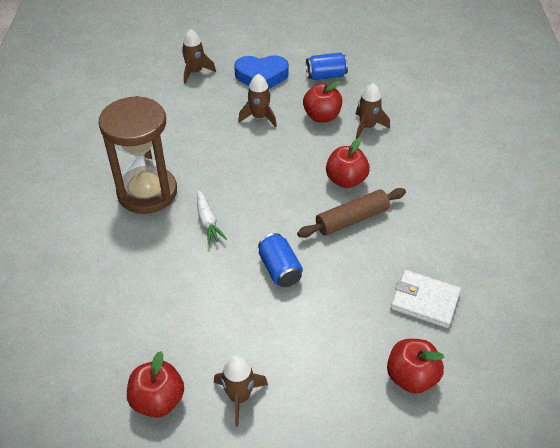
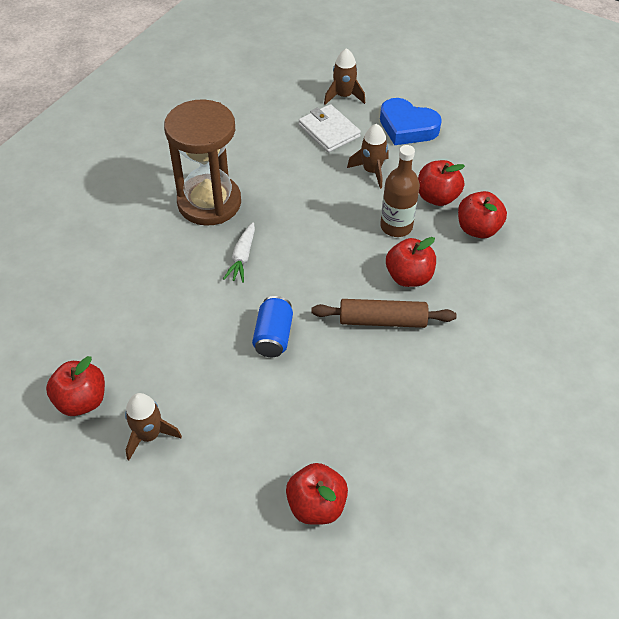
camera: 30 degrees right, 5 degrees up
blue can [306,52,348,80] -> none
brown rocket [356,83,390,139] -> red apple [458,191,507,238]
white wallet [391,270,461,328] -> white wallet moved to [299,104,361,153]
none -> brown bottle [380,145,420,237]

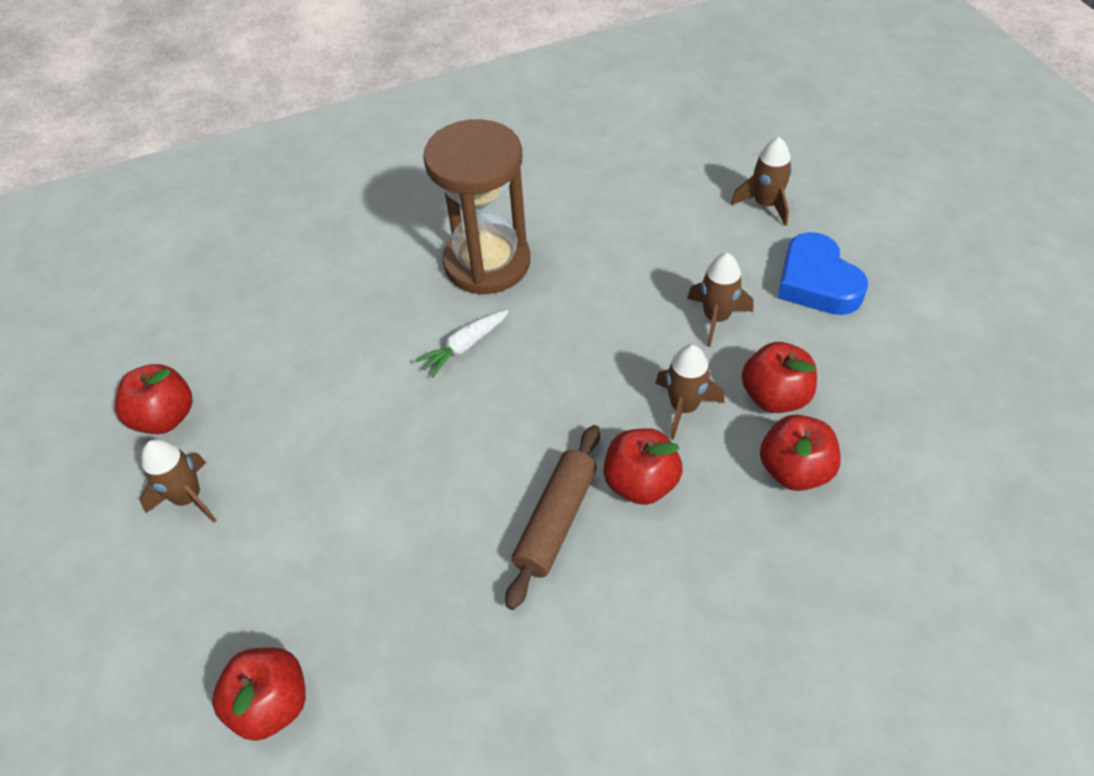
camera: 40 degrees right, 0 degrees up
blue can [252,296,293,357] -> none
white wallet [299,104,361,153] -> none
brown rolling pin [311,299,457,328] -> brown rolling pin turned 75 degrees clockwise [505,425,600,610]
brown bottle [380,145,420,237] -> brown rocket [656,344,724,440]

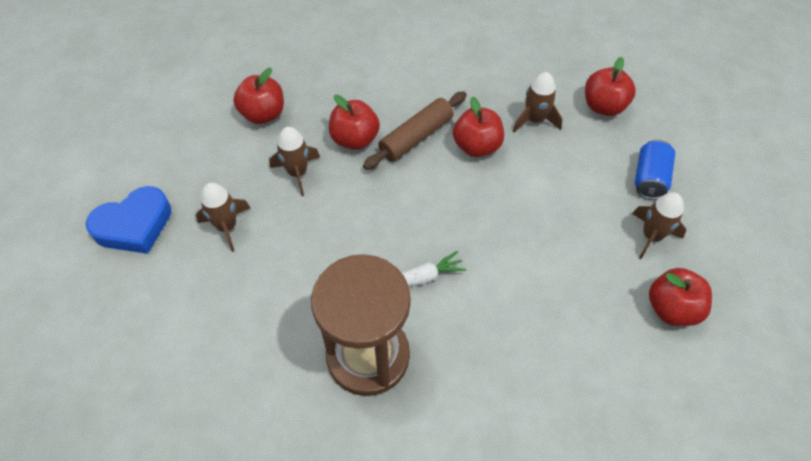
camera: 160 degrees left, 5 degrees up
brown rocket [731,137,792,226] -> brown rocket moved to [513,72,562,132]
red apple [742,342,817,413] -> red apple moved to [453,96,504,157]
blue heart [778,232,868,315] -> blue heart turned 60 degrees clockwise [86,186,171,254]
none -> blue can [635,140,675,200]

